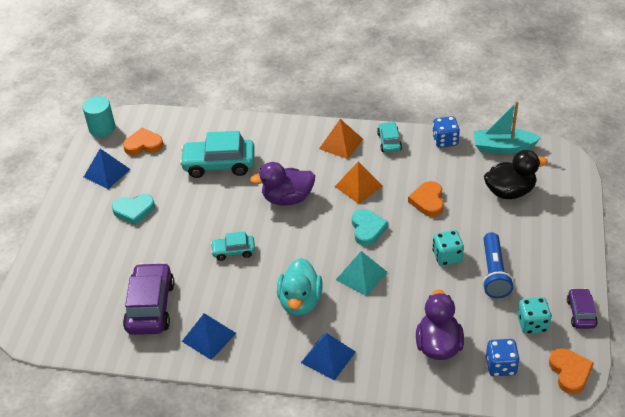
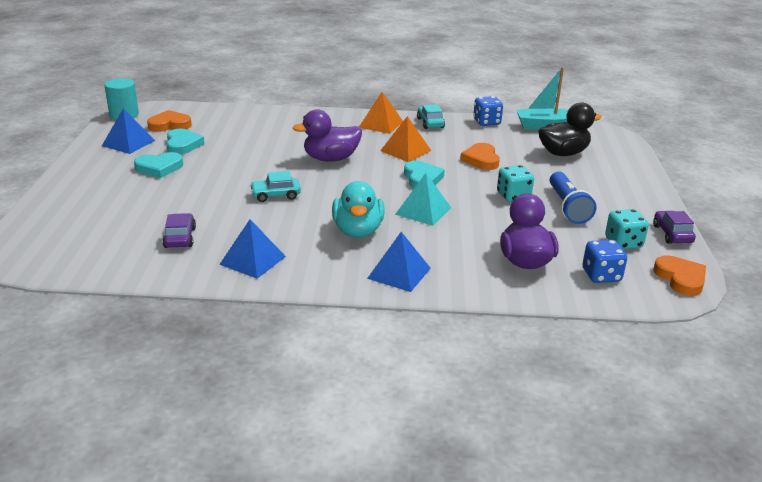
camera: 10 degrees left, 15 degrees down
purple car [123,262,175,335] -> purple car [163,213,196,248], size x0.55
turquoise car [180,131,255,178] -> none
none -> turquoise heart [166,129,205,155]

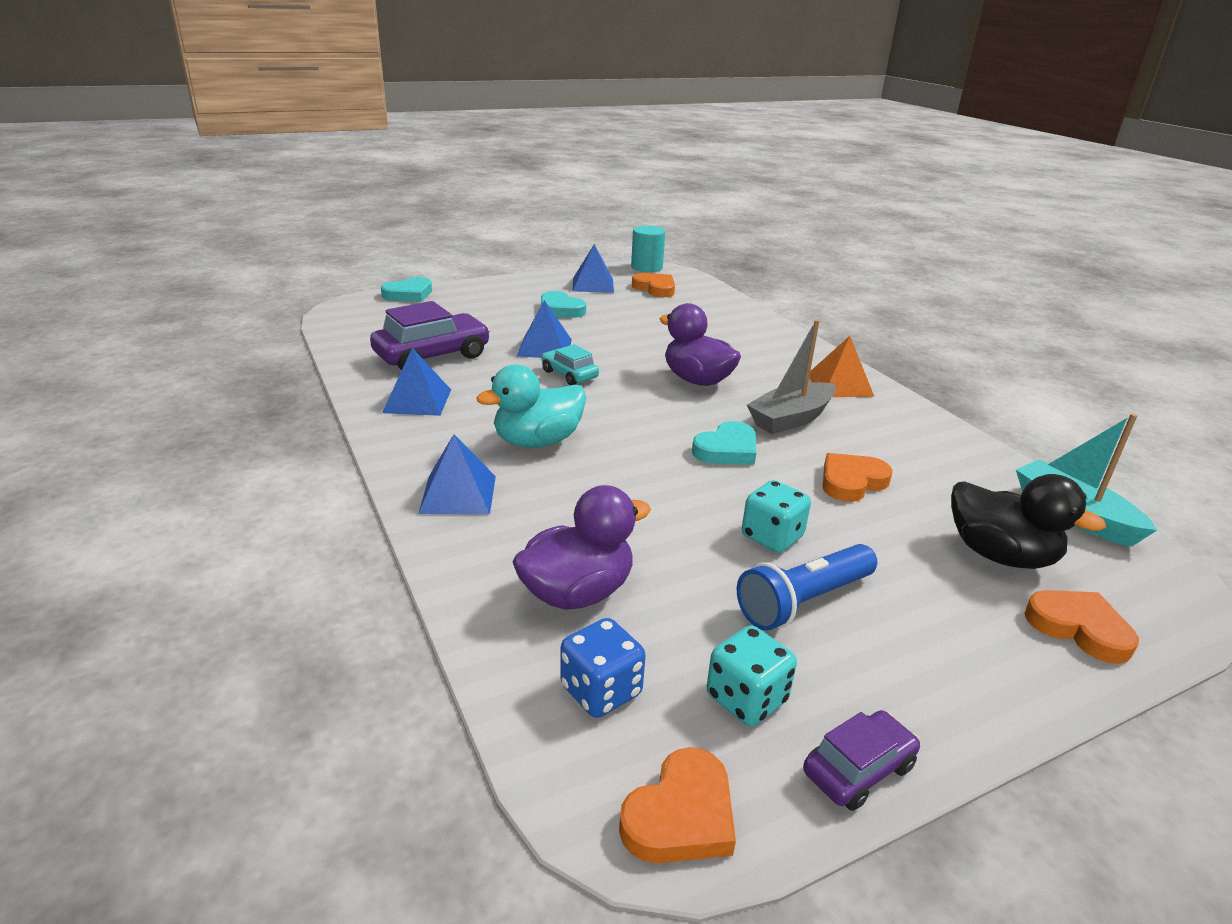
camera: 60 degrees right, 0 degrees up
purple car [163,213,196,248] -> purple car [370,301,490,370], size x1.83
turquoise heart [166,129,205,155] -> turquoise heart moved to [381,277,432,302]
orange pyramid [380,116,431,162] -> grey boat [747,320,836,434]
turquoise pyramid [395,173,451,226] -> none
turquoise car [417,104,445,129] -> none
blue dice [473,96,503,126] -> none
none -> blue pyramid [517,300,572,358]
none -> orange heart [1025,590,1139,664]

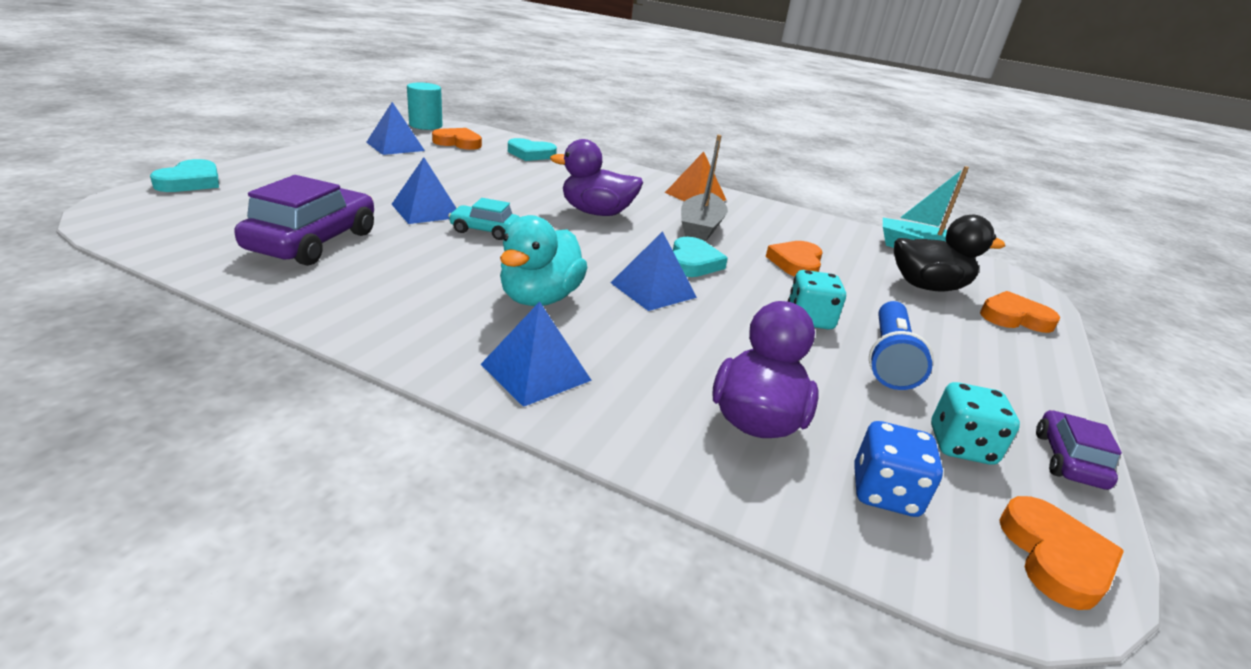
camera: 40 degrees left, 0 degrees up
blue pyramid [382,348,451,416] -> blue pyramid moved to [611,231,697,311]
turquoise heart [541,291,586,318] -> turquoise heart moved to [508,138,557,161]

